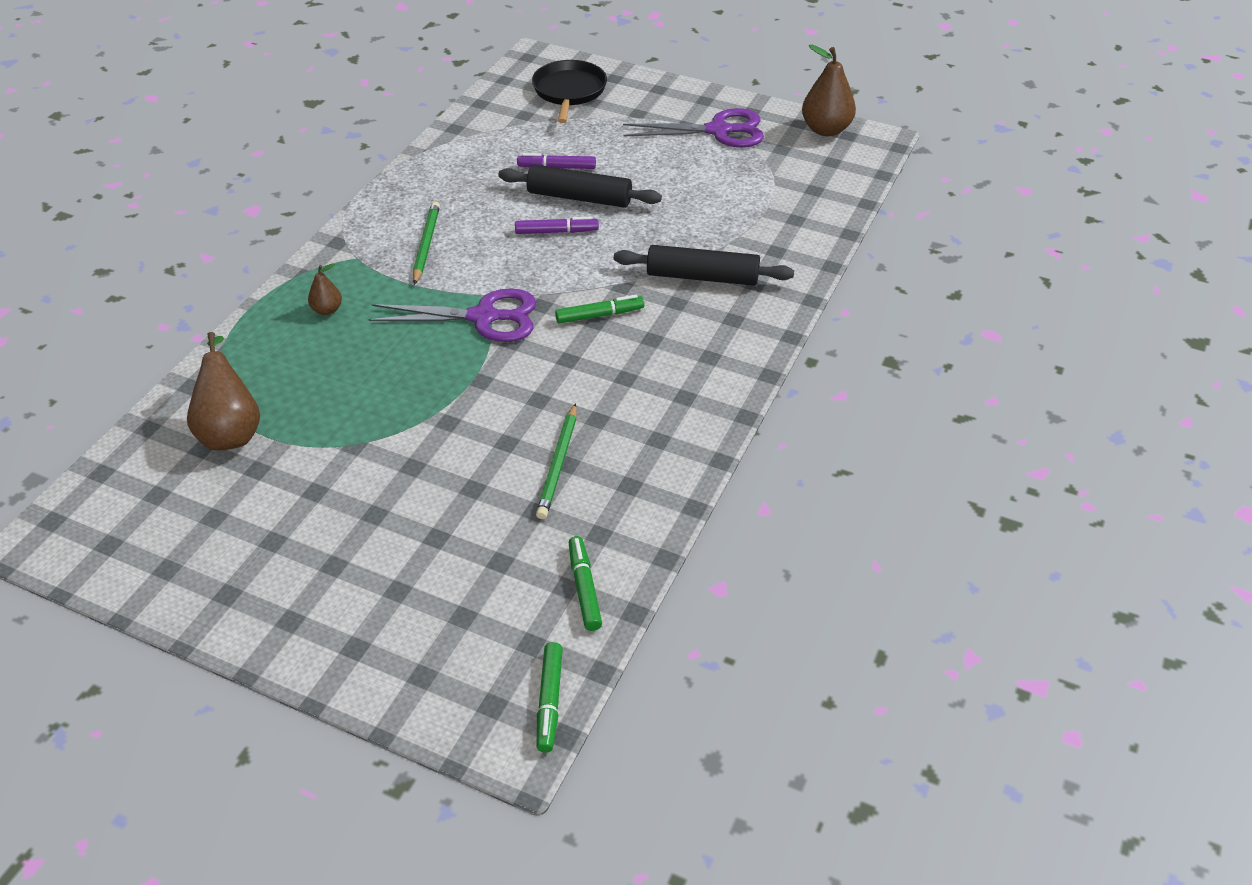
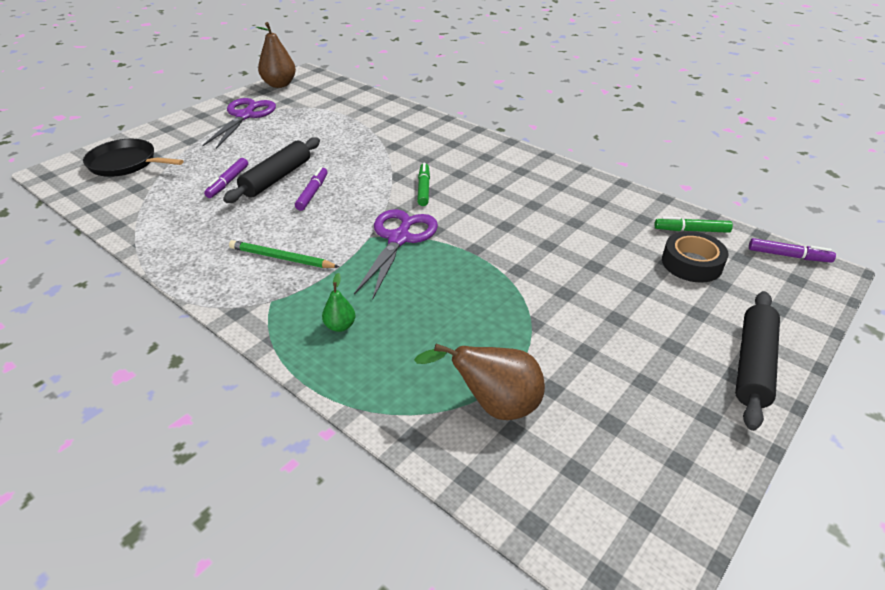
camera: 75 degrees left, 5 degrees down
brown pear [308,263,342,315] -> green pear [322,273,355,332]
green pencil [536,403,576,519] -> none
green marker [537,642,563,753] -> purple marker [749,238,836,263]
black rolling pin [614,245,794,286] -> black rolling pin moved to [735,291,780,431]
none -> black tape [662,231,728,283]

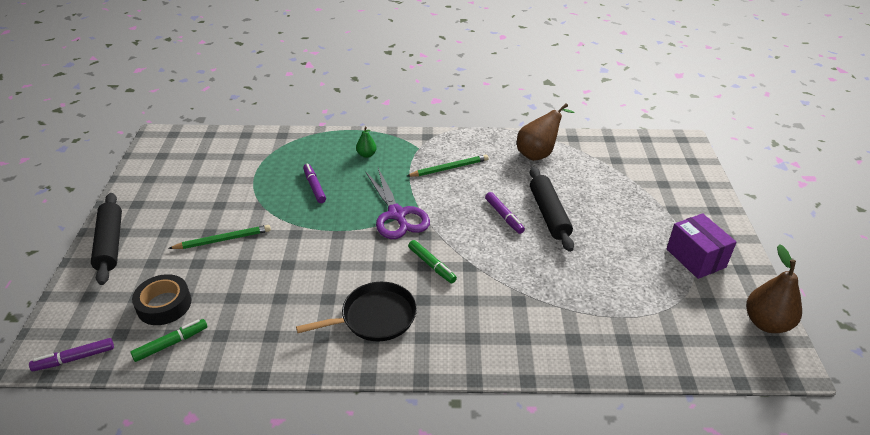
camera: 140 degrees right, 0 degrees up
black pan [83,139,184,177] -> black pan moved to [296,282,417,341]
purple scissors [202,98,276,149] -> purple box [667,213,737,279]
purple marker [204,158,248,198] -> purple marker moved to [303,164,326,203]
brown pear [414,344,545,420] -> brown pear moved to [517,103,575,161]
none -> green pencil [168,225,271,249]

